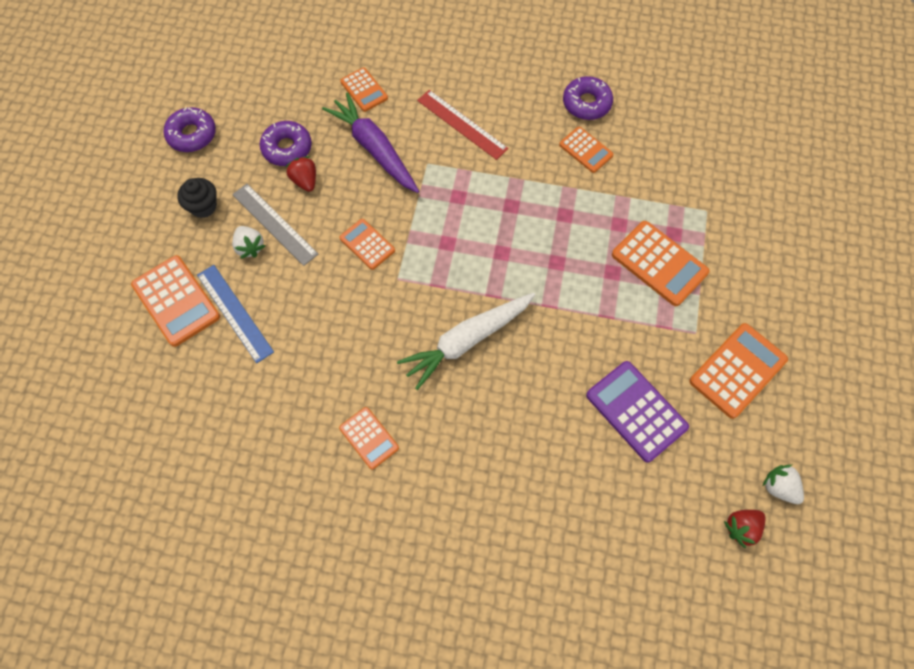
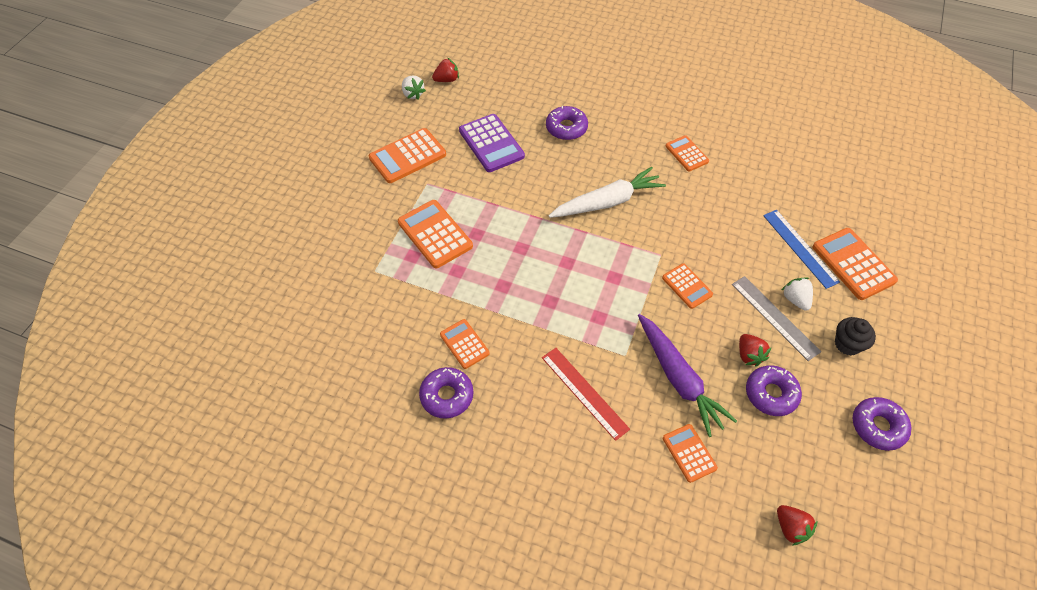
camera: 170 degrees left, 10 degrees down
none -> purple donut [546,106,588,140]
none -> red strawberry [777,505,817,546]

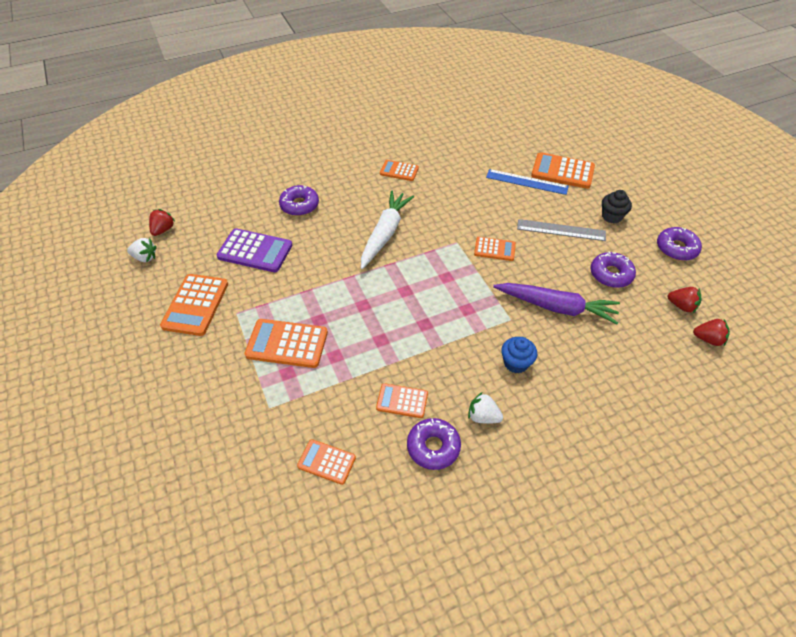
camera: 45 degrees left, 5 degrees down
red ruler [542,348,630,441] -> blue cupcake [501,337,537,374]
orange calculator [663,424,718,483] -> orange calculator moved to [297,439,356,485]
red strawberry [739,334,772,366] -> red strawberry moved to [668,287,701,313]
white strawberry [782,277,813,311] -> white strawberry moved to [468,392,503,424]

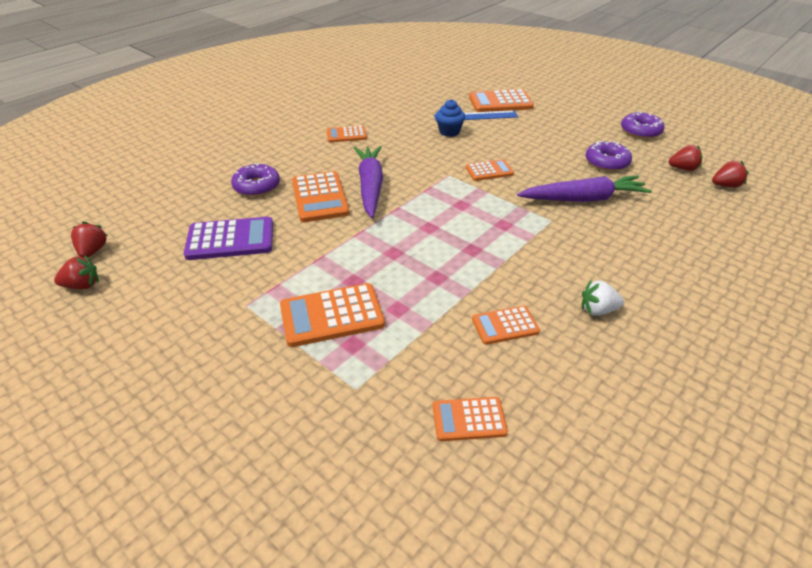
camera: 25 degrees left, 10 degrees down
white strawberry [127,238,157,262] -> red strawberry [54,256,99,289]
orange calculator [160,274,228,336] -> orange calculator moved to [292,171,350,222]
white carrot [361,191,414,269] -> purple carrot [354,146,383,218]
purple donut [407,418,461,470] -> none
blue cupcake [501,337,537,374] -> blue cupcake moved to [436,99,465,137]
grey ruler [517,219,606,241] -> none
black cupcake [602,190,632,223] -> none

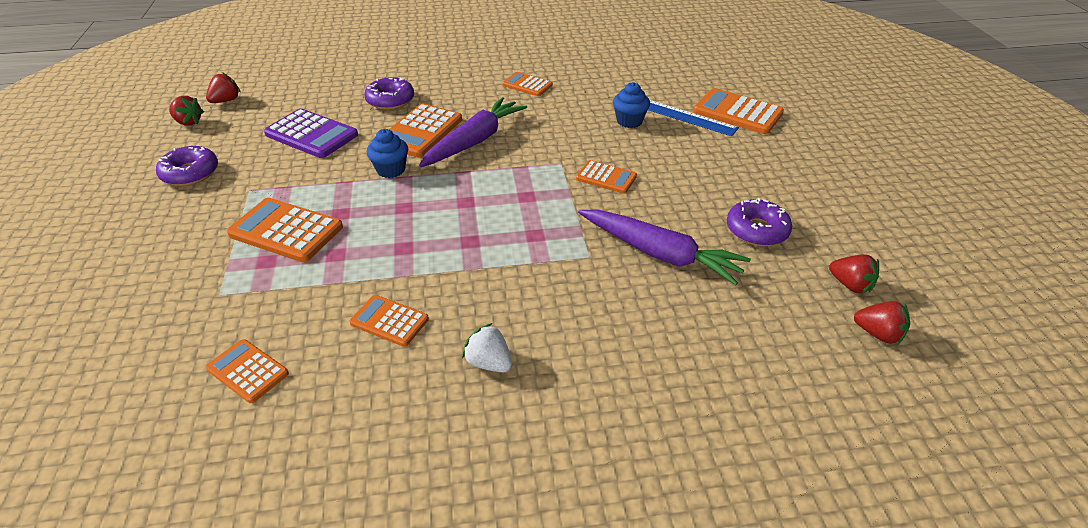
camera: 40 degrees right, 0 degrees up
purple donut [621,112,665,139] -> purple donut moved to [156,146,218,186]
none -> blue cupcake [367,129,408,178]

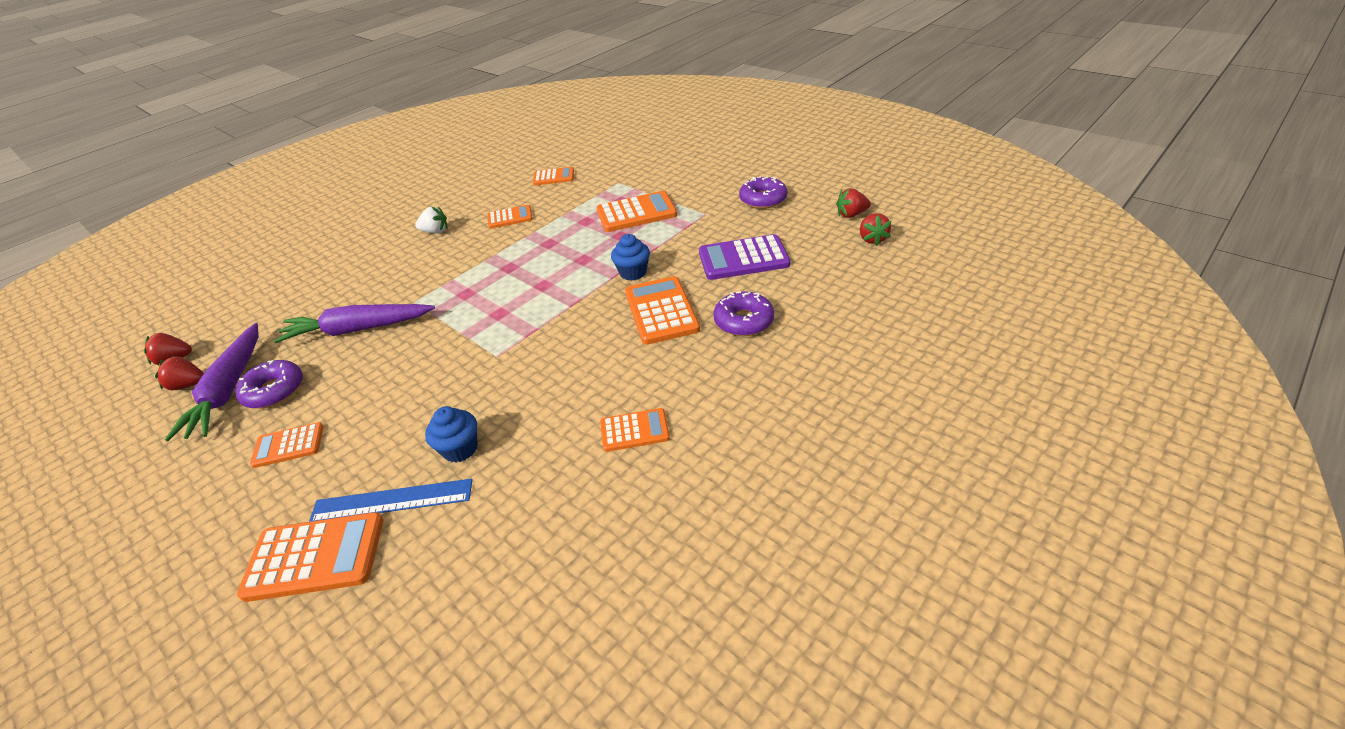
camera: 145 degrees right, 0 degrees up
purple carrot [419,97,527,167] -> purple carrot moved to [165,323,259,441]
orange calculator [576,160,637,194] -> orange calculator moved to [250,422,324,468]

